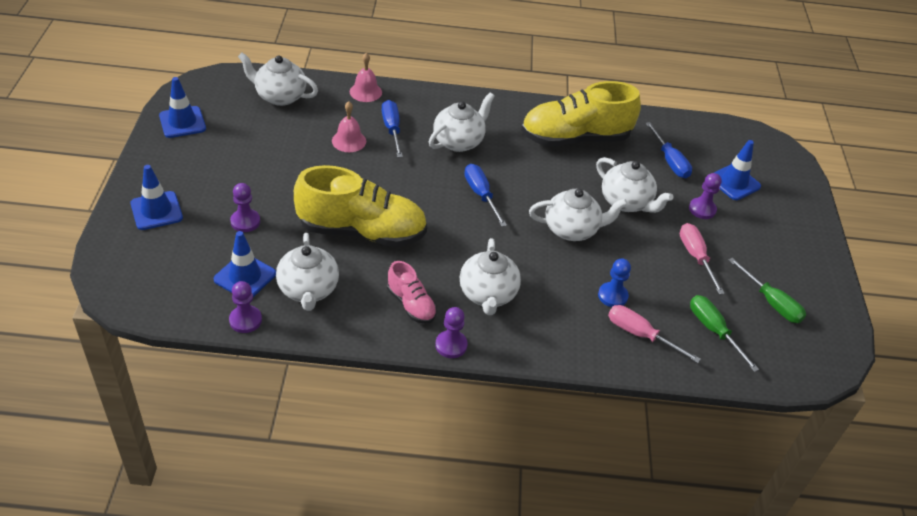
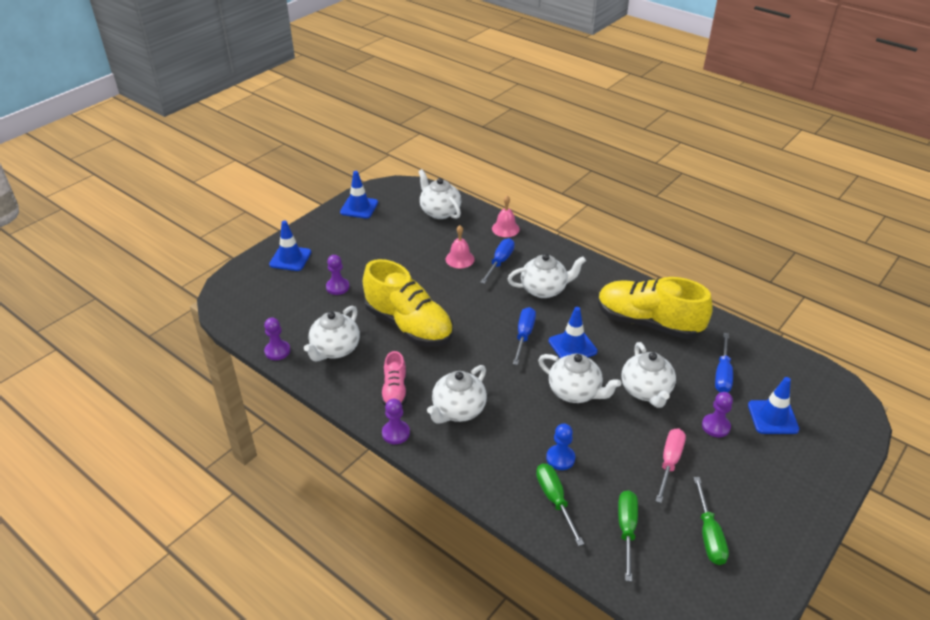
camera: 40 degrees right, 5 degrees down
blue traffic cone [214,231,276,297] -> blue traffic cone moved to [549,307,597,358]
pink screwdriver [608,305,701,363] -> green screwdriver [536,463,584,546]

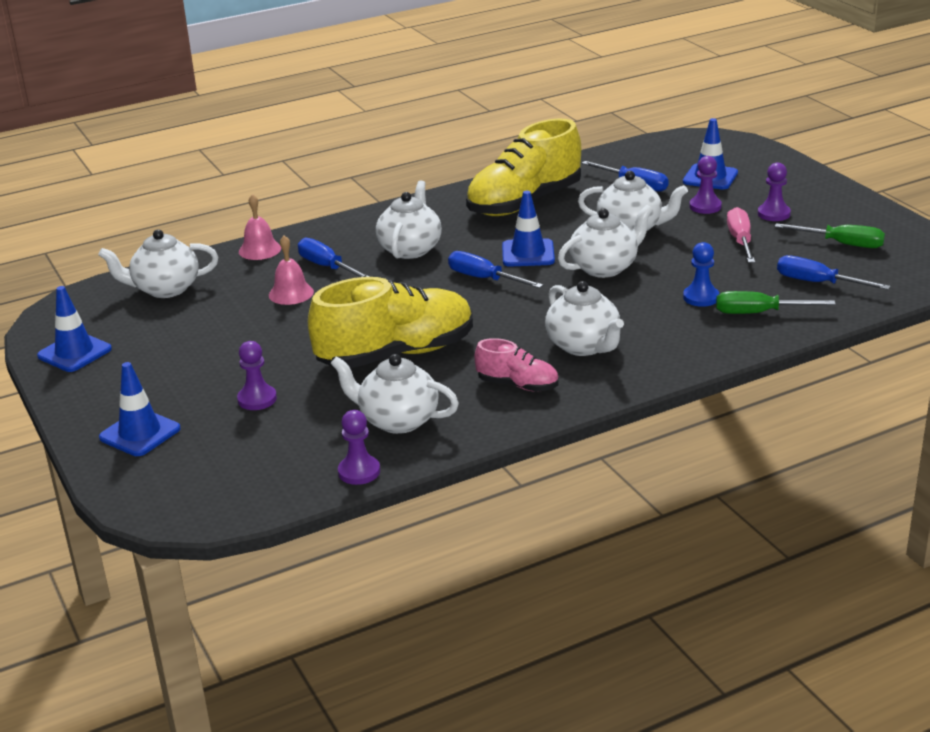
camera: 65 degrees left, 10 degrees down
white teapot [304,306,360,361] -> white teapot turned 150 degrees clockwise [330,354,459,434]
purple pawn [382,399,410,444] -> purple pawn moved to [758,163,791,221]
green screwdriver [618,490,638,582] -> blue screwdriver [777,255,891,290]
pink screwdriver [656,429,686,503] -> pink screwdriver turned 45 degrees clockwise [727,207,755,263]

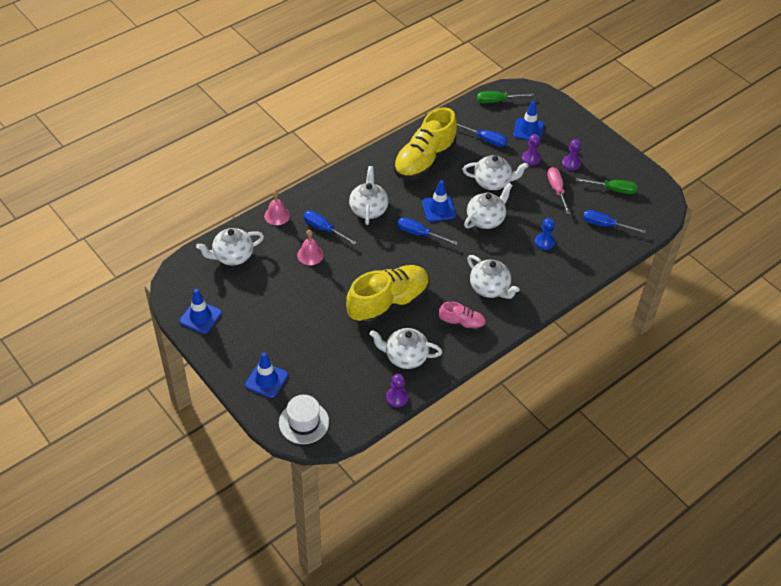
camera: 15 degrees left, 20 degrees up
purple pawn [237,341,277,410] -> none
green screwdriver [716,291,836,314] -> green screwdriver moved to [477,91,534,103]
none -> white hat [279,395,329,444]

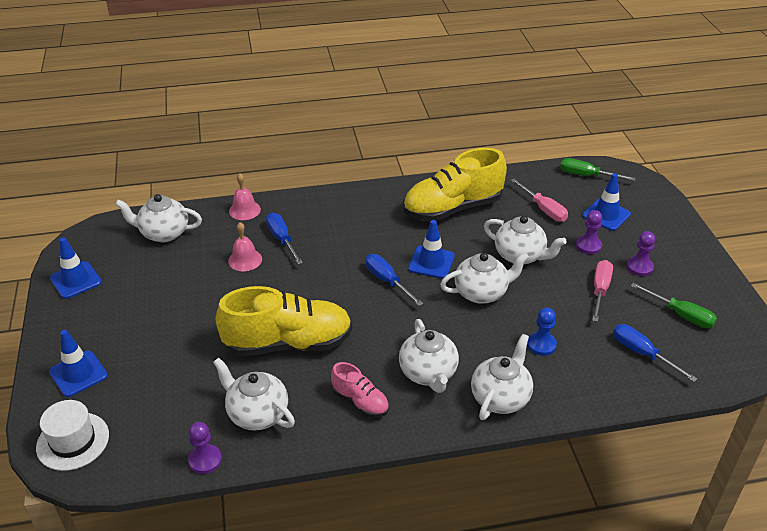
camera: 30 degrees right, 10 degrees down
white teapot [349,166,388,225] -> white teapot moved to [471,334,533,420]
blue screwdriver [457,123,508,147] -> pink screwdriver [511,179,568,222]

